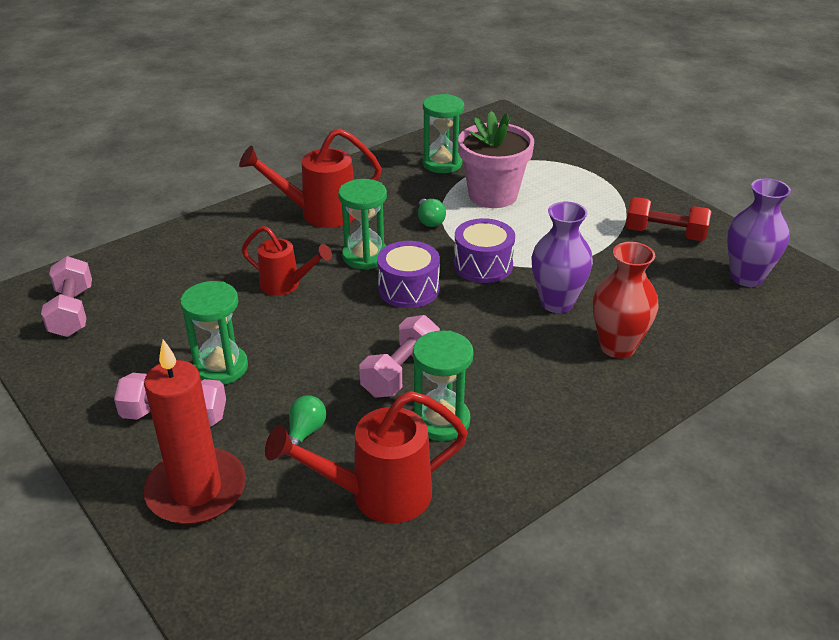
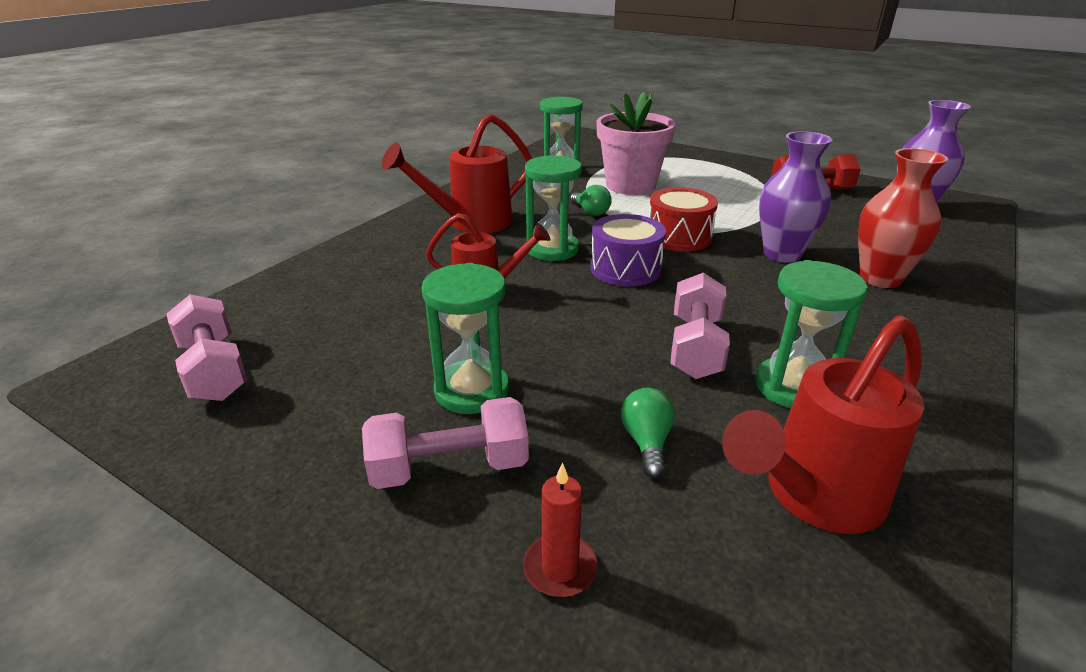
camera: 20 degrees left, 5 degrees down
red candle [144,339,246,525] -> red candle [523,463,598,597], size x0.45
purple drum [454,218,515,283] -> red drum [649,187,718,252]

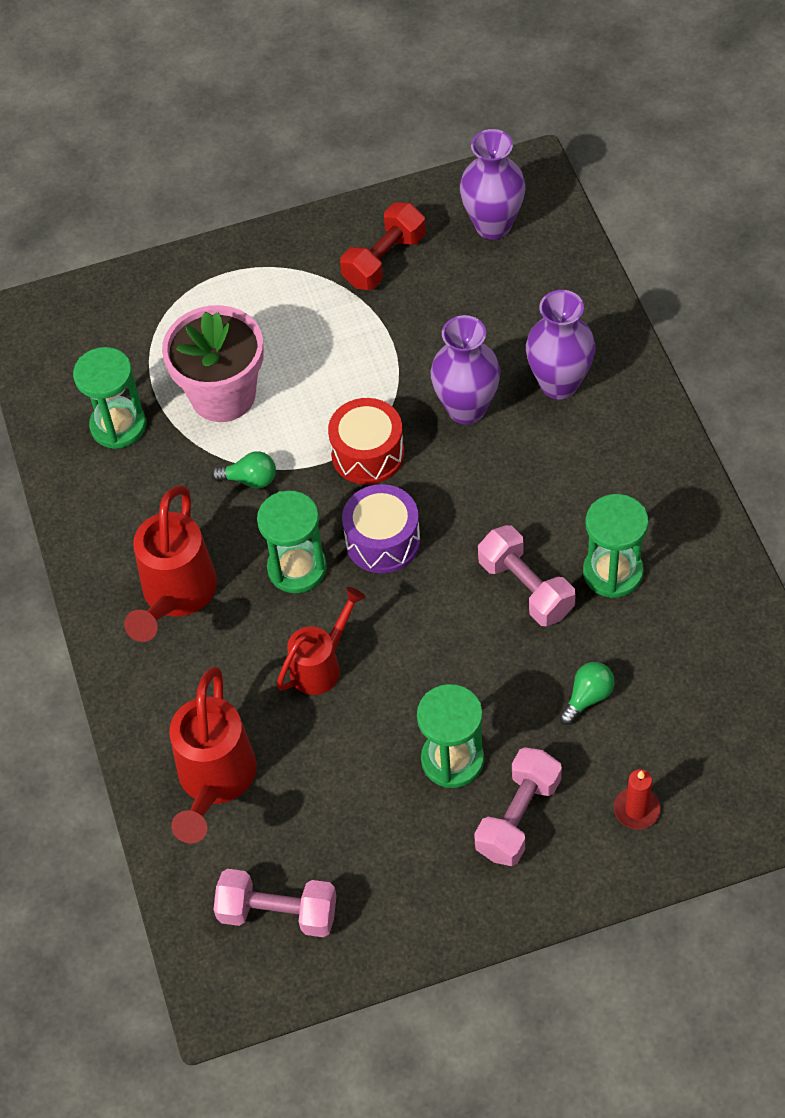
camera: 45 degrees left, 25 degrees up
green light bulb [621,388,675,478] -> green light bulb turned 90 degrees clockwise [559,662,615,725]
red watering can [722,315,924,534] -> red watering can moved to [169,667,256,844]
red vase [858,148,948,288] -> purple vase [526,290,595,399]

